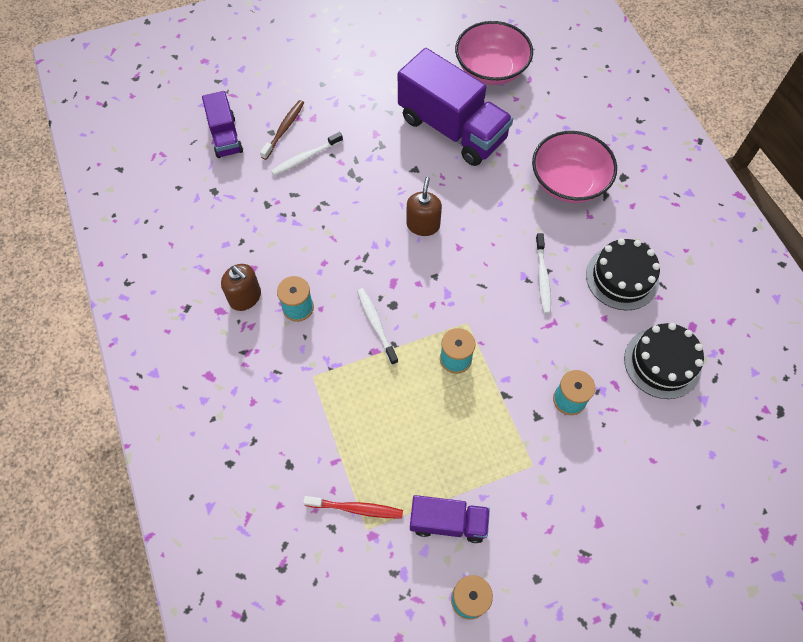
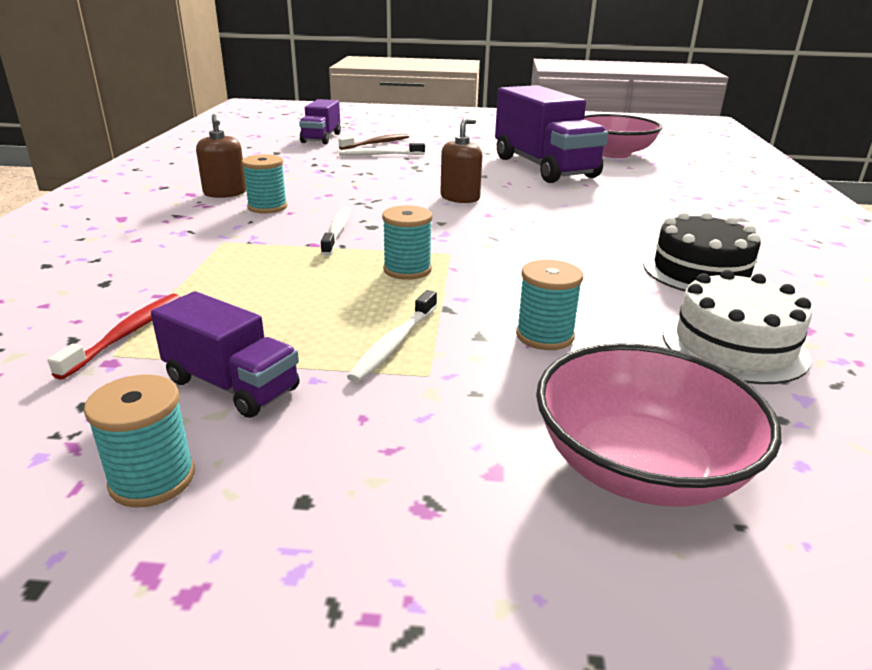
camera: 25 degrees right, 35 degrees down
red toothbrush [303,496,403,519] -> red toothbrush turned 105 degrees counterclockwise [48,293,180,380]
pink bowl [532,131,617,203] -> pink bowl moved to [536,343,781,507]
white toothbrush [535,233,551,314] -> white toothbrush moved to [347,290,437,383]
black cake [624,323,704,399] -> white cake [663,270,812,384]

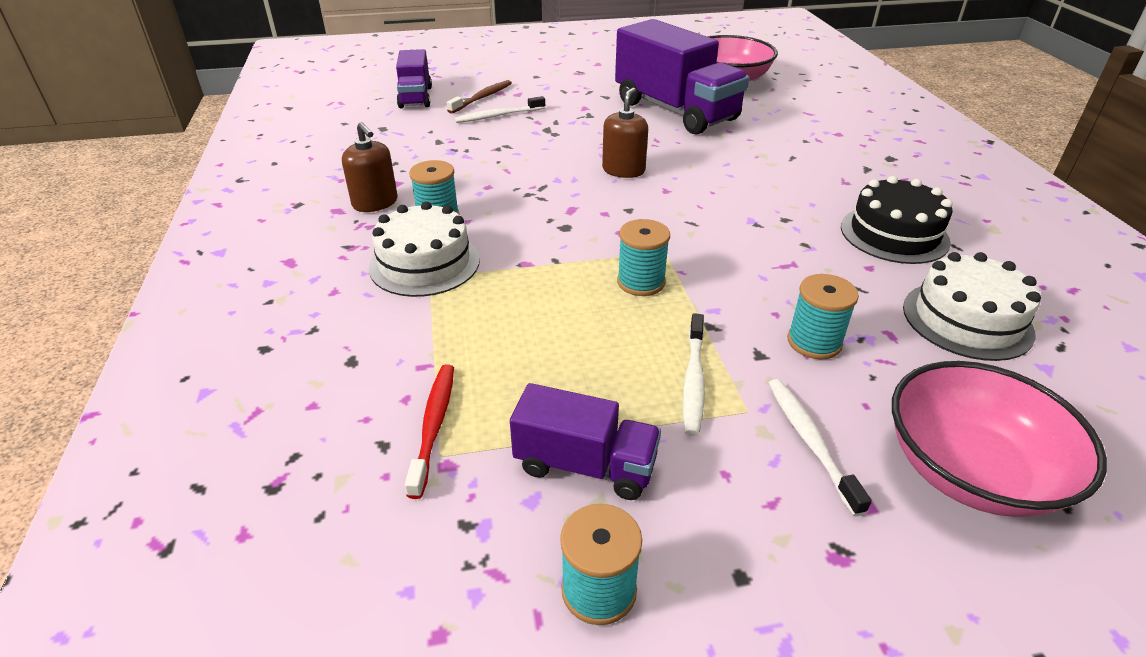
camera: 15 degrees left, 10 degrees up
white toothbrush [321,207,350,256] -> white toothbrush moved to [768,379,872,516]
none -> white cake [369,201,480,297]

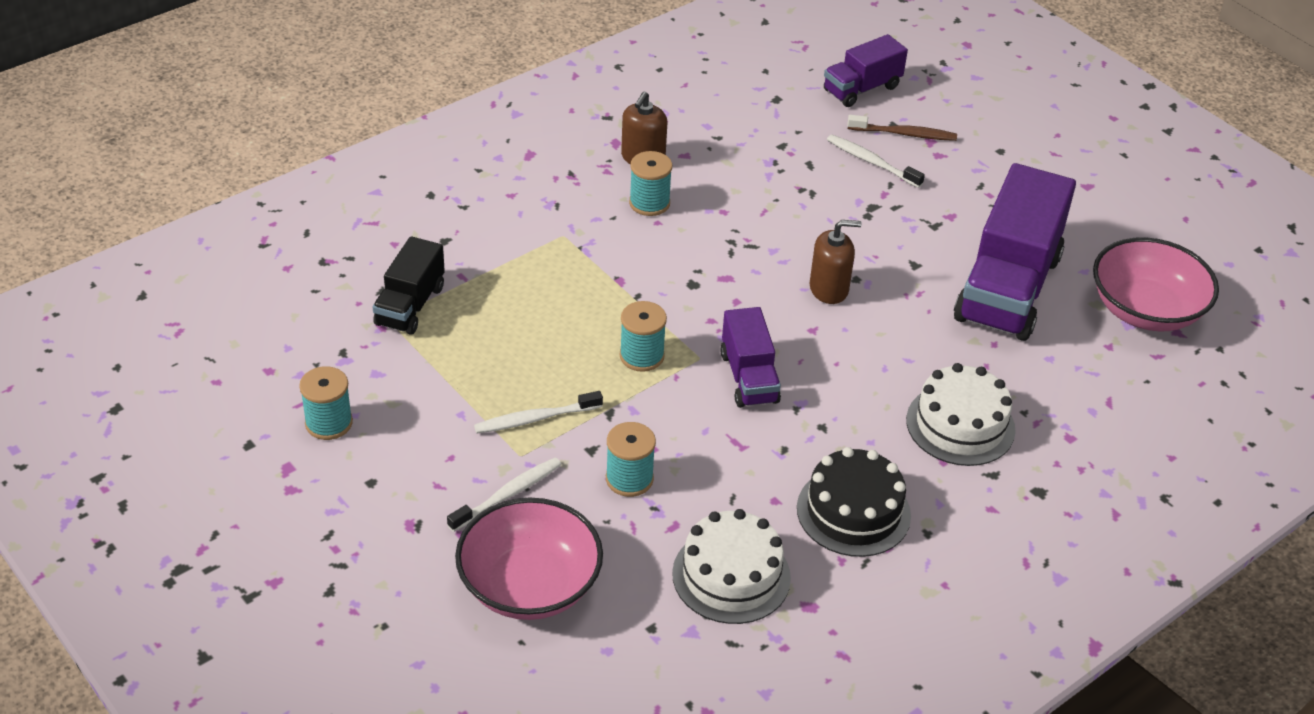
camera: 60 degrees right, 5 degrees up
white cake [369,201,480,297] -> white cake moved to [906,363,1016,466]
red toothbrush [405,364,454,499] -> black truck [373,236,445,335]
purple truck [510,383,661,500] -> purple truck moved to [720,307,781,408]

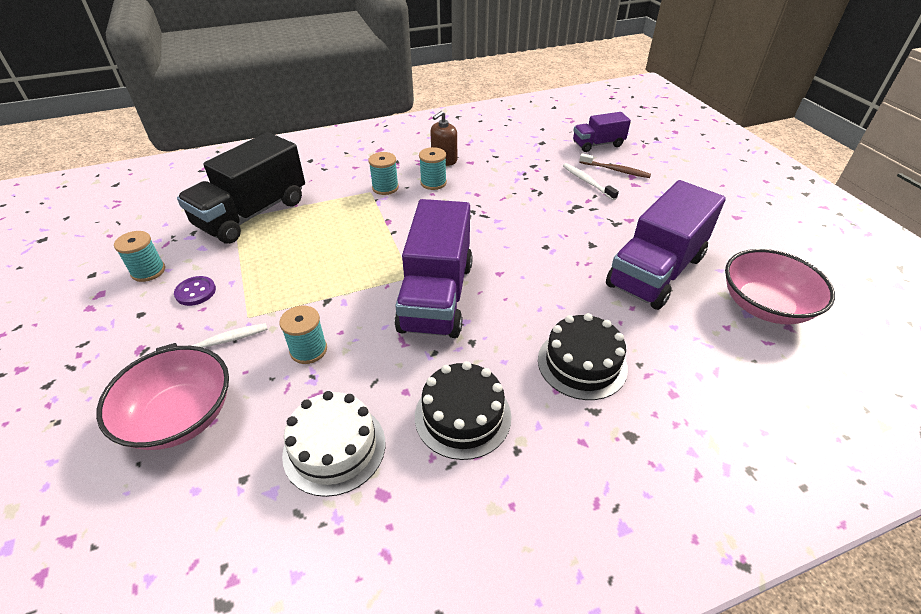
camera: 20 degrees right, 0 degrees up
black truck [373,236,445,335] -> black truck [177,132,305,244], size x1.86
white toothbrush [474,391,603,433] -> none
turquoise spool [620,301,667,372] -> turquoise spool moved to [368,152,399,195]
purple truck [720,307,781,408] -> purple truck [394,199,473,338], size x1.86
brown soap dispenser [809,220,862,304] -> none
white cake [906,363,1016,466] -> black cake [538,313,628,400]
none -> purple button [174,276,216,306]

